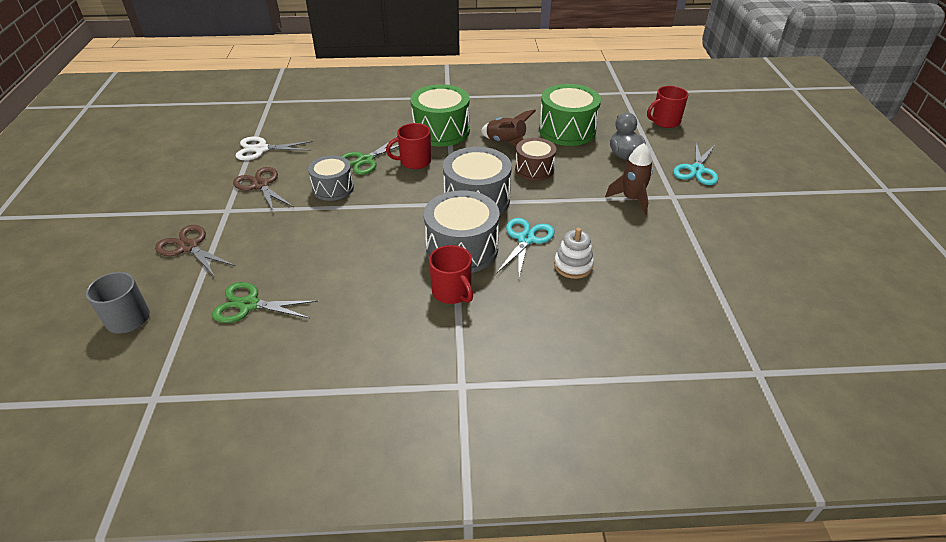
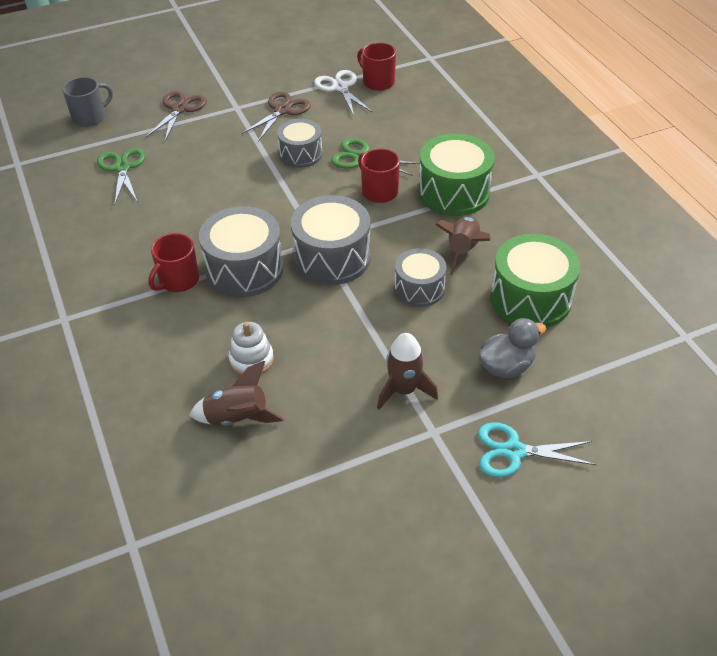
camera: 70 degrees right, 5 degrees up
turquoise scissors [496,218,555,277] -> none
brown drum [515,138,556,181] -> grey drum [395,248,447,307]
red mug [647,86,689,128] -> red mug moved to [357,43,396,91]
none -> brown rocket [189,361,284,426]

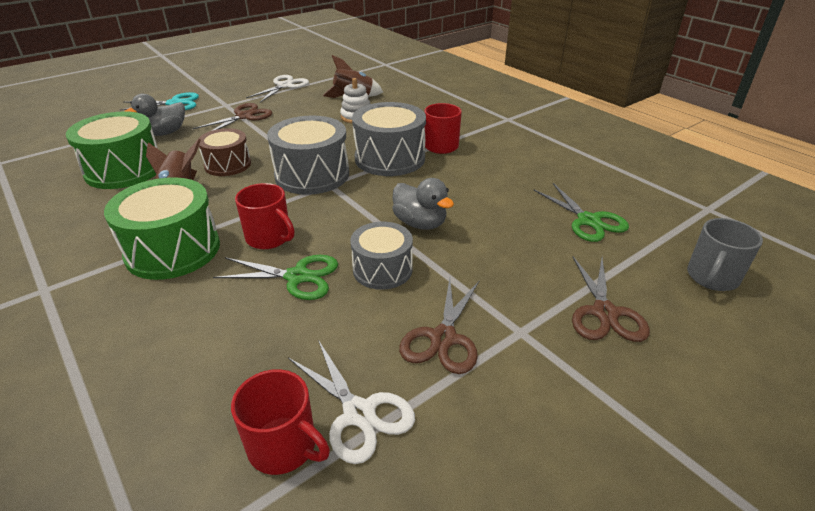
camera: 165 degrees right, 10 degrees down
brown rocket [377,333,438,410] -> brown scissors [192,103,272,131]
grey drum [395,248,447,307] -> brown drum [198,128,251,176]
none -> white scissors [246,75,309,102]
none -> grey duck [392,178,454,230]

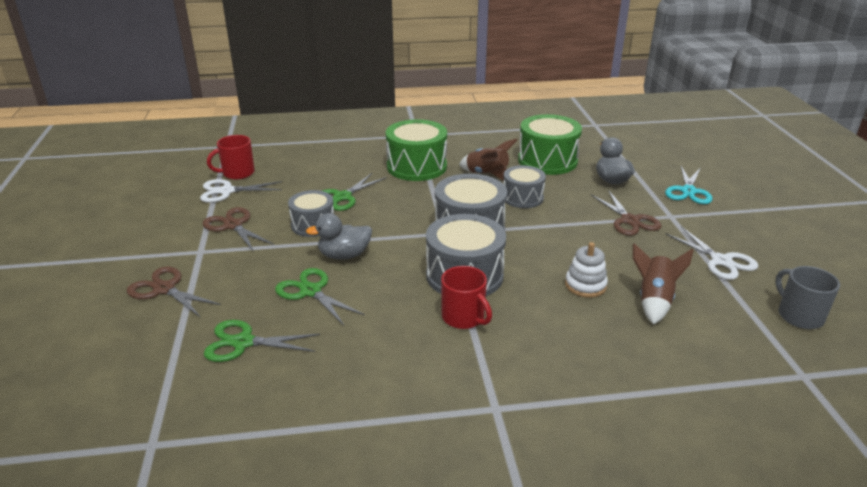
camera: 120 degrees right, 5 degrees down
brown drum [198,128,251,176] -> grey drum [503,165,546,208]
red mug [235,183,295,249] -> none
grey mug [687,218,763,291] -> grey mug moved to [775,266,840,329]
none -> green scissors [275,268,365,325]

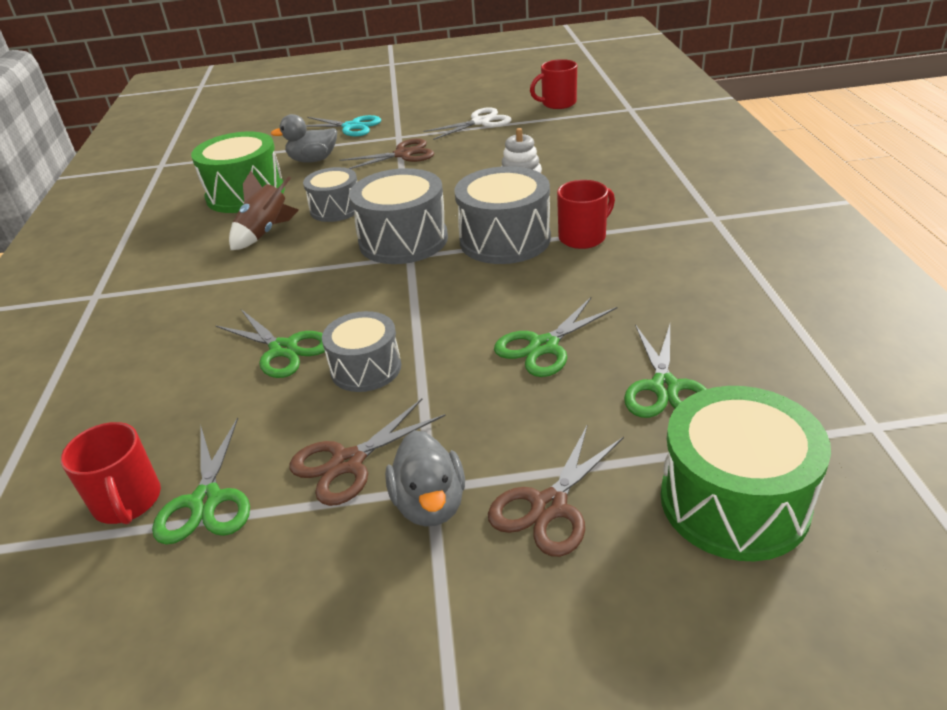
camera: 85 degrees left, 5 degrees up
white scissors [200,179,283,203] -> green scissors [152,417,250,545]
grey duck [306,213,372,260] -> grey duck moved to [385,430,465,527]
green drum [386,119,447,181] -> green drum moved to [661,386,831,561]
brown rocket [633,243,694,325] -> none
grey mug [775,266,840,329] -> red mug [530,59,577,109]

